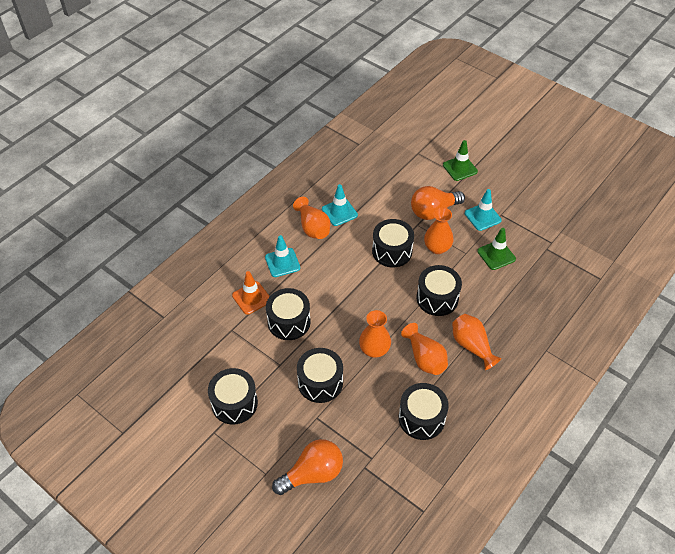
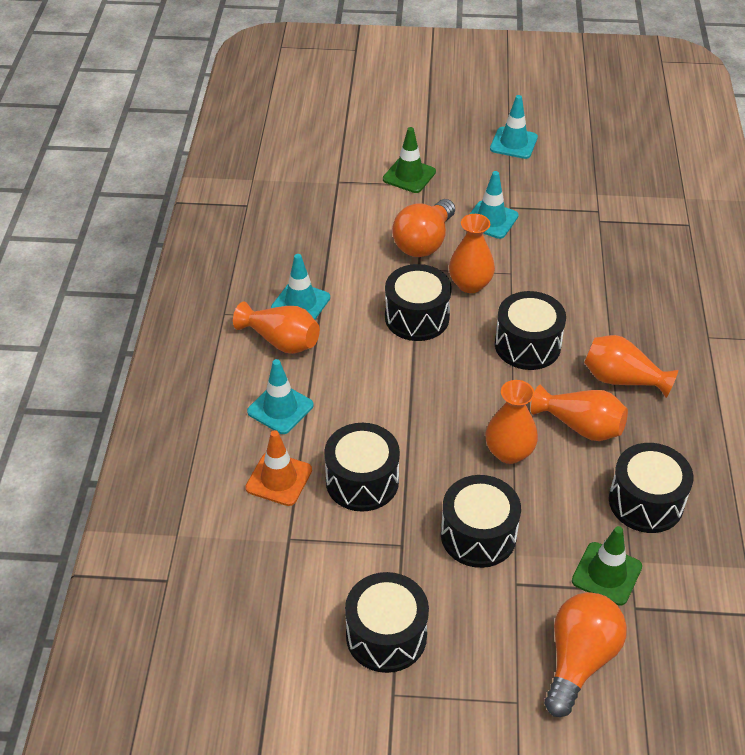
camera: 35 degrees left, 5 degrees down
green traffic cone [477,228,516,270] -> green traffic cone moved to [572,526,642,606]
none -> turquoise traffic cone [490,95,538,159]

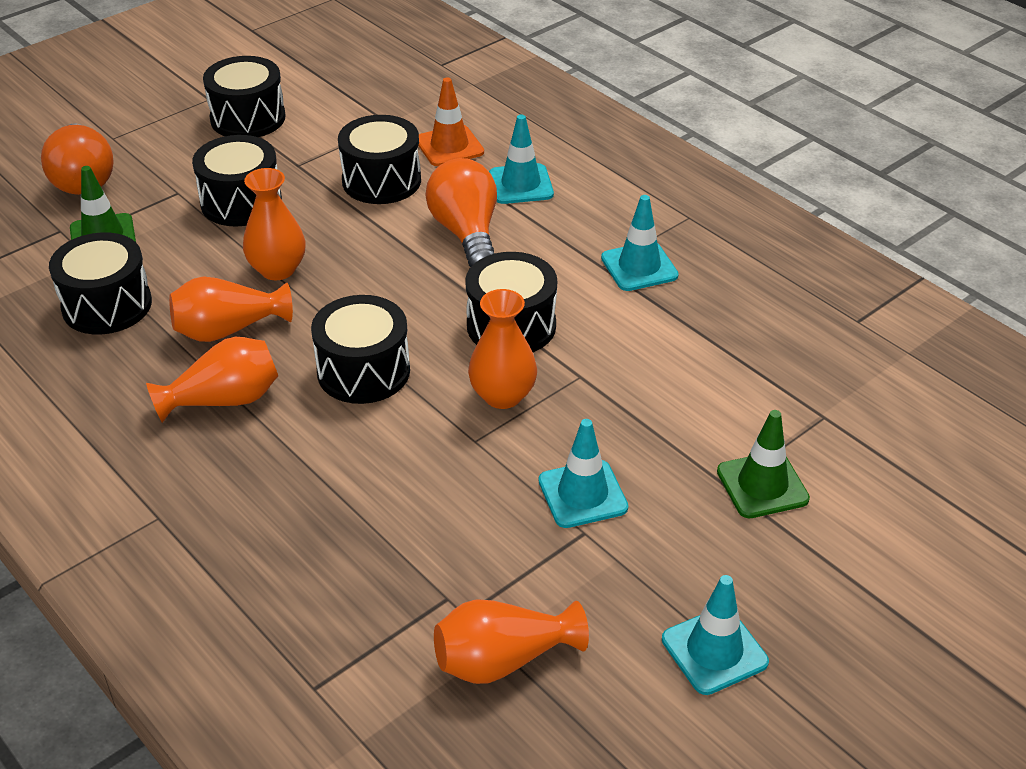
camera: 135 degrees right, 5 degrees down
orange vase [233,302,320,354] -> orange vase moved to [434,599,589,684]
orange light bulb [392,199,455,257] -> orange light bulb moved to [426,158,497,267]

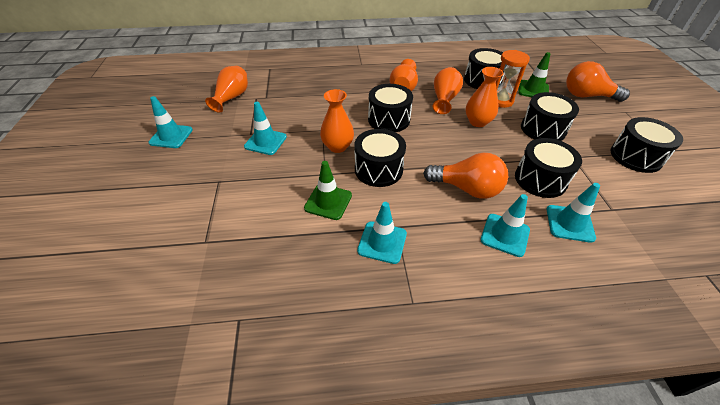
camera: 125 degrees right, 5 degrees up
orange traffic cone [418,77,484,166] -> turquoise traffic cone [547,183,600,243]
green traffic cone [717,410,810,518] -> green traffic cone moved to [304,161,352,220]
none -> orange hourglass [496,50,530,108]

